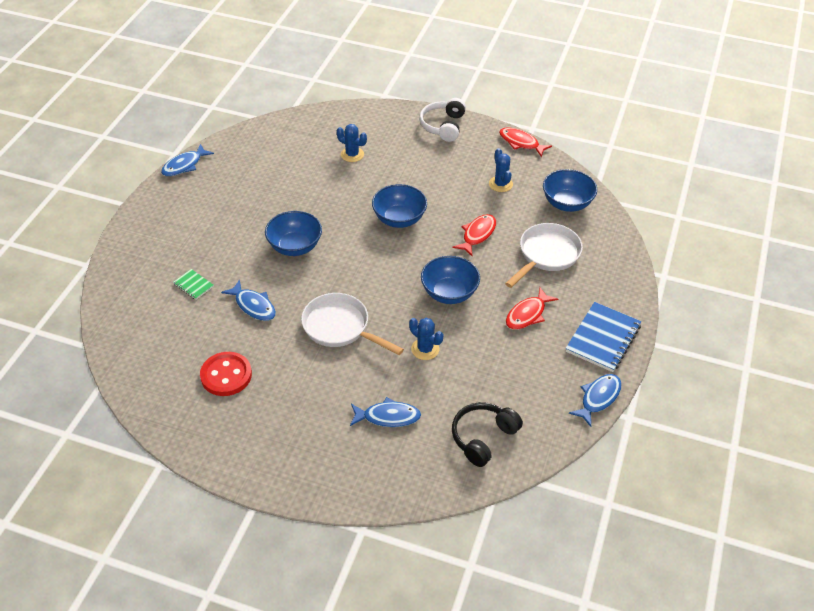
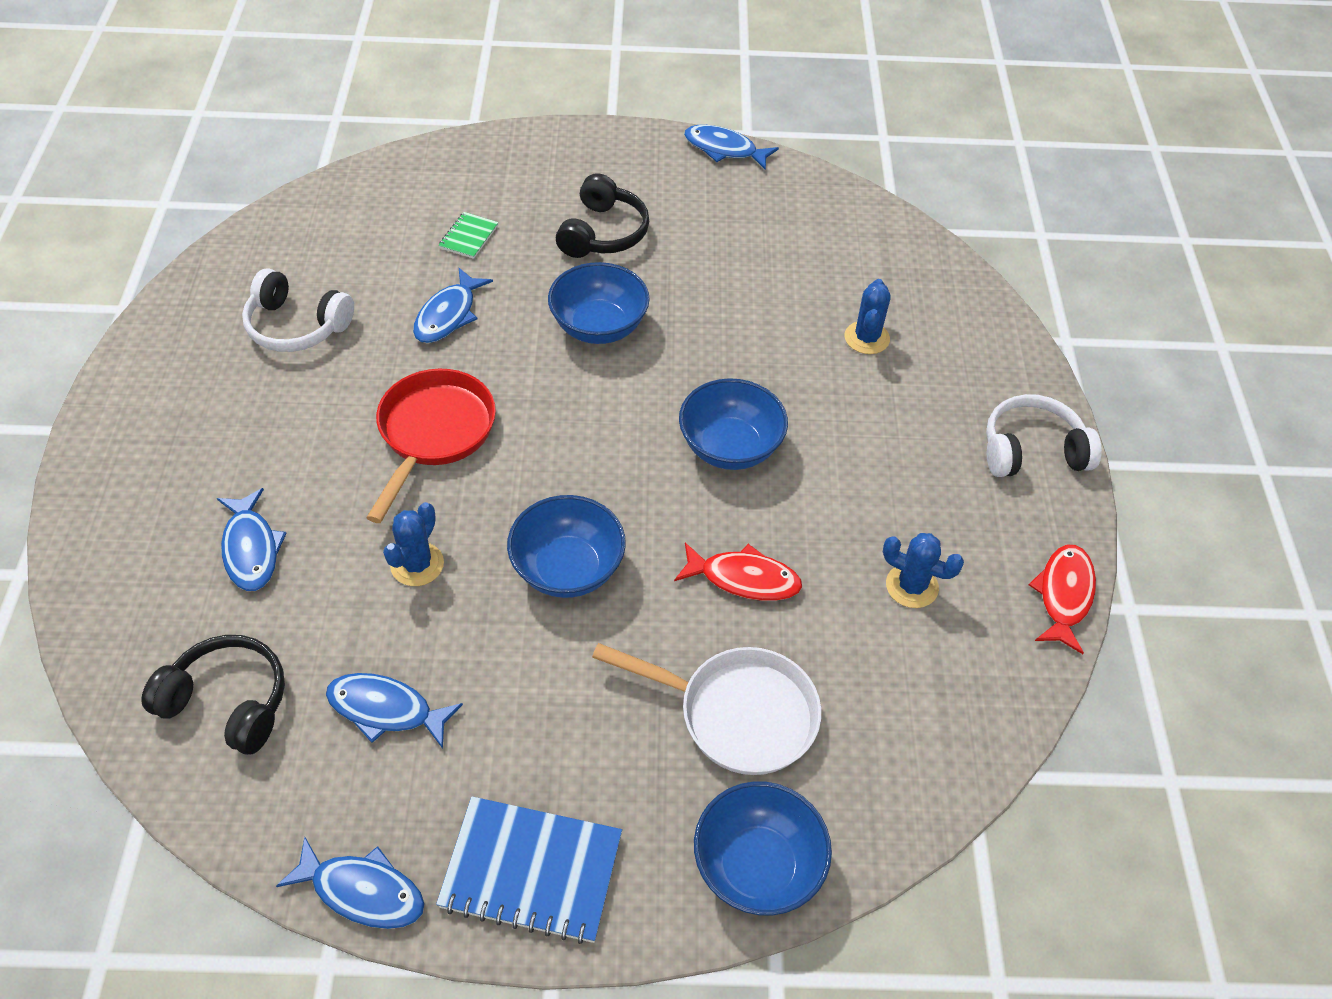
camera: 70 degrees right, 5 degrees up
red button [200,352,252,396] -> white headphones [242,268,354,352]
white pan [301,293,404,355] -> red pan [366,369,496,523]
blue cactus [489,148,513,192] -> blue cactus turned 60 degrees clockwise [883,533,964,608]
red fish [506,287,558,330] -> none
blue bowl [543,169,597,212] -> blue bowl moved to [694,781,832,915]
none -> blue fish [326,673,463,749]
none -> black headphones [556,173,649,258]

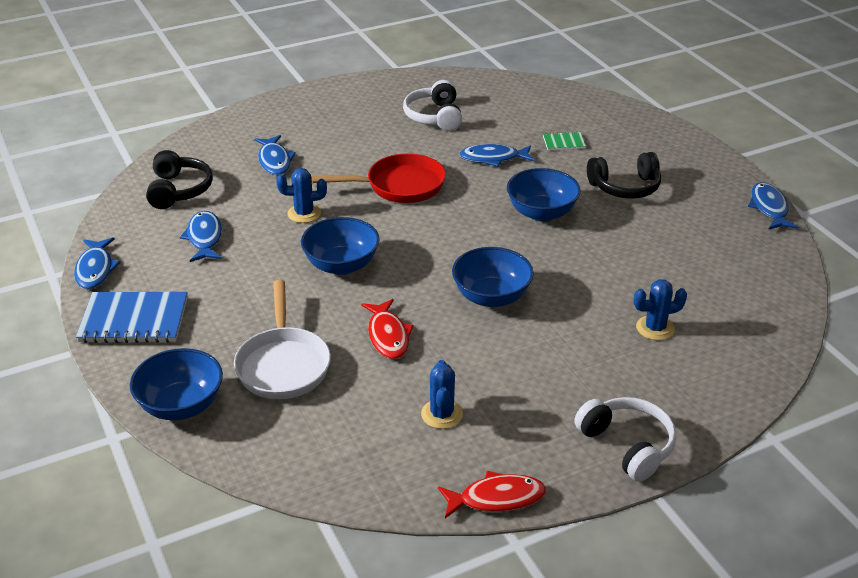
camera: 65 degrees right, 15 degrees down
blue fish [217,488,287,591] -> blue fish turned 60 degrees counterclockwise [254,135,296,175]
blue notebook [436,796,622,944] -> blue notebook turned 75 degrees counterclockwise [76,292,188,343]

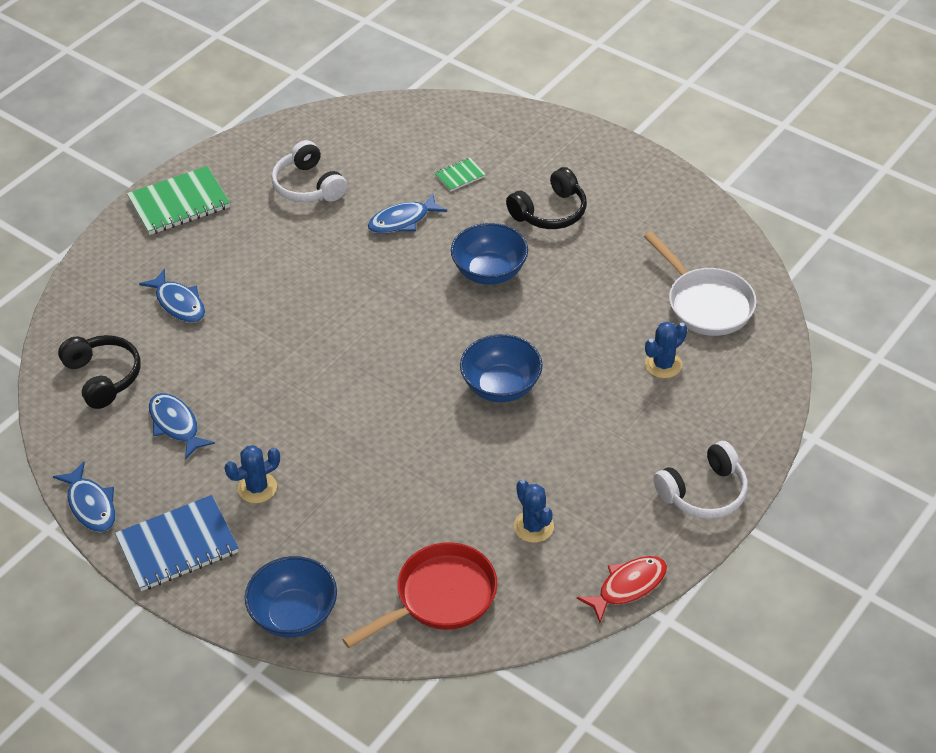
camera: 25 degrees left, 10 degrees up
white pan [234,280,331,399] -> white pan moved to [644,231,757,336]
blue cactus [276,168,327,223] -> blue cactus moved to [225,445,280,503]
blue bowl [301,217,380,275] -> none
red pan [311,153,446,203] -> red pan moved to [342,542,497,648]
red fish [361,299,414,359] -> none
white headphones [574,397,676,482] -> white headphones turned 120 degrees clockwise [653,441,748,519]
blue fish [748,182,798,230] -> none
none -> green notebook [127,166,230,235]

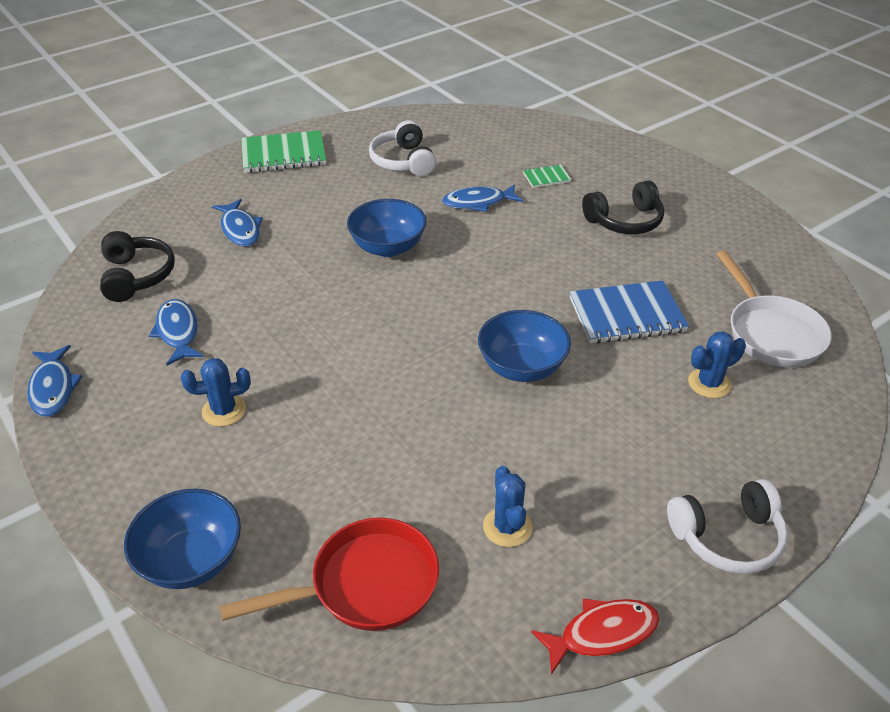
camera: 15 degrees right, 5 degrees down
blue notebook [115,495,239,591] -> blue notebook moved to [569,280,689,344]
blue bowl [451,223,528,285] -> blue bowl moved to [347,199,427,257]

